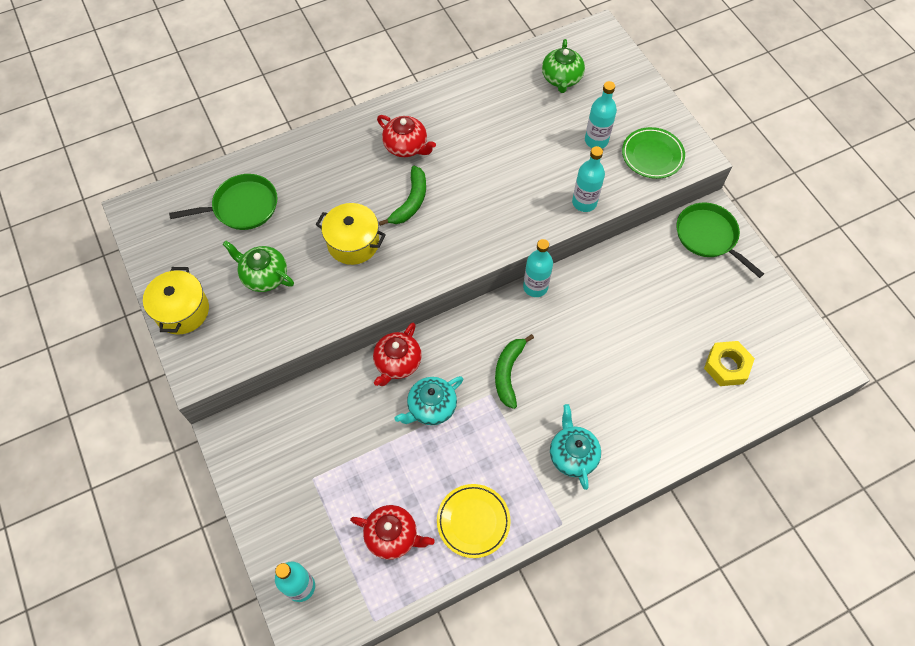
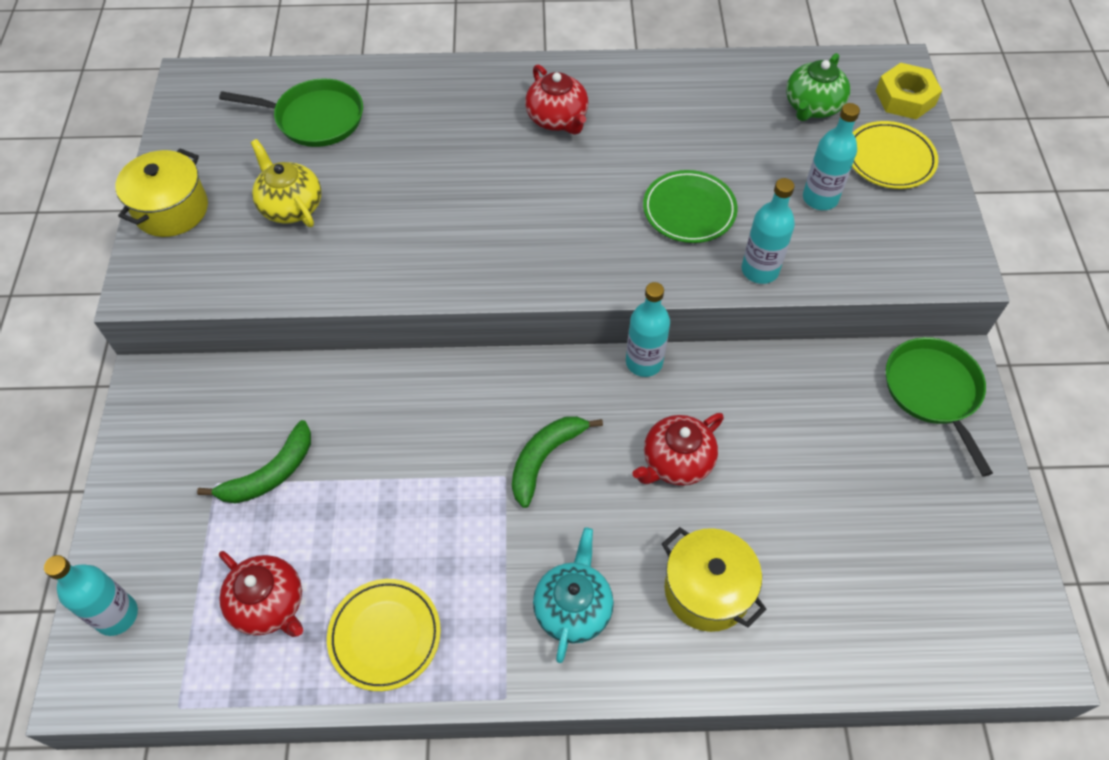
camera: 25 degrees right, 5 degrees down
green teapot [222,241,294,292] -> yellow teapot [251,139,322,227]
yellow pot [316,203,386,265] -> yellow pot moved to [662,527,767,632]
red teapot [373,323,422,386] -> red teapot moved to [632,413,724,486]
green banana [379,166,426,226] -> green banana moved to [197,420,311,503]
turquoise teapot [394,376,463,425] -> none
green plate [622,127,685,179] -> green plate moved to [643,170,738,243]
yellow nut [704,341,755,386] -> yellow nut moved to [876,63,942,119]
none -> yellow plate [852,121,938,189]

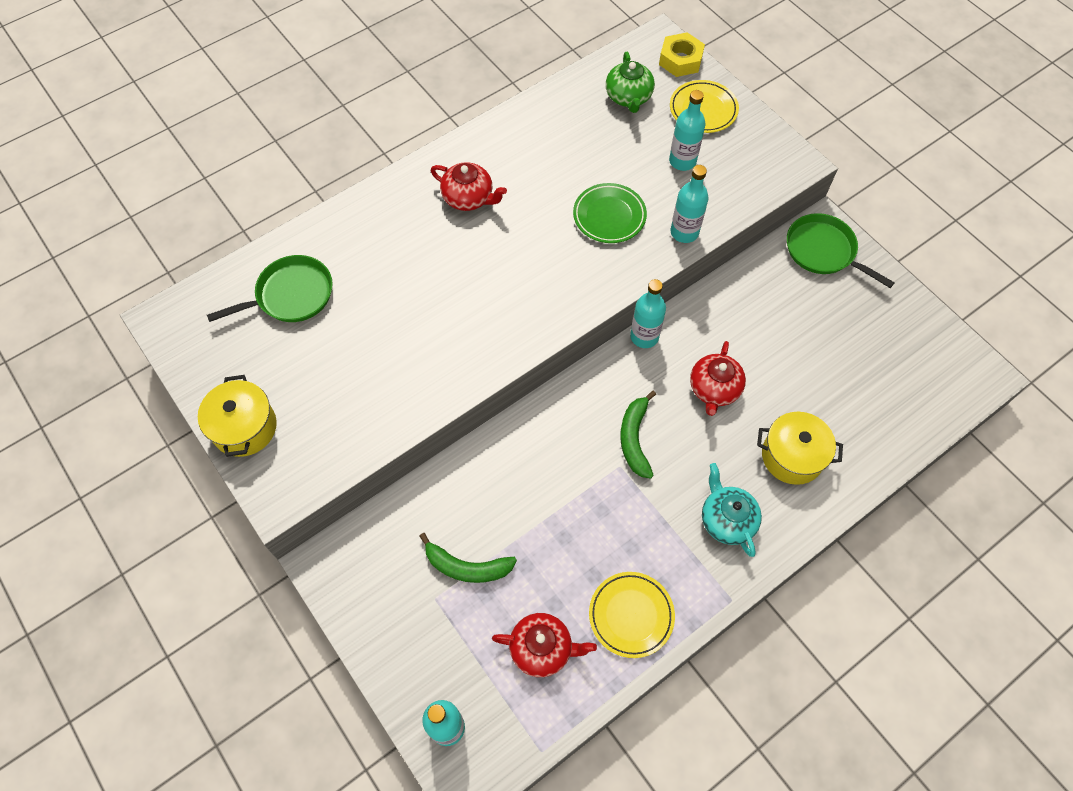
camera: 35 degrees left, 5 degrees up
green banana [197,420,311,503] -> green banana turned 90 degrees clockwise [420,533,517,583]
yellow teapot [251,139,322,227] -> none

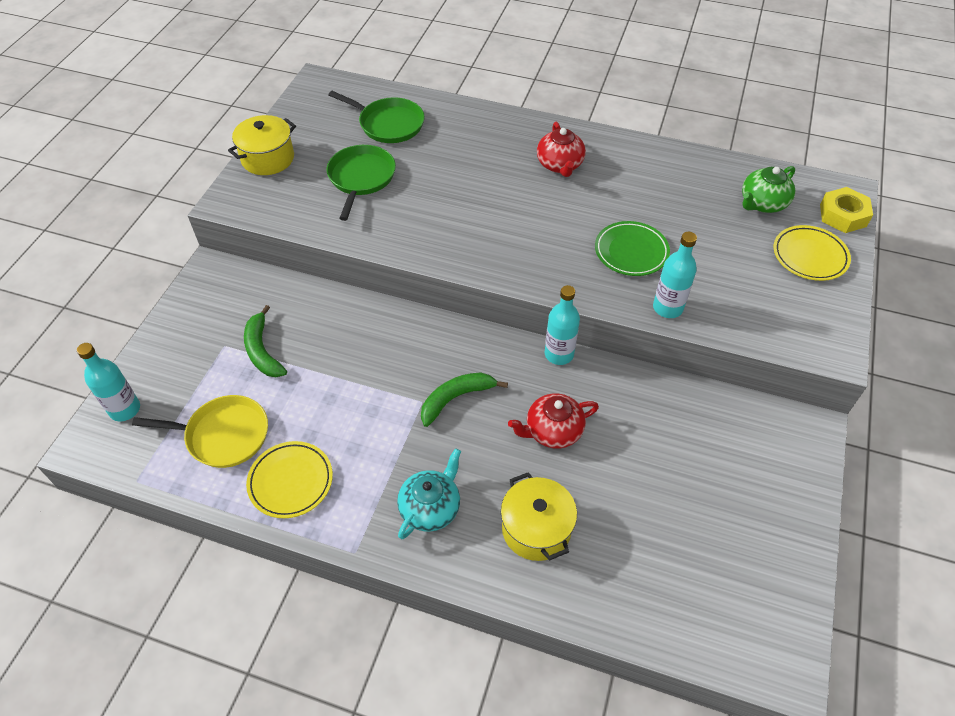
camera: 55 degrees right, 10 degrees down
red teapot [492,613,597,677] -> yellow pan [132,395,268,468]
turquoise bottle [669,90,705,171] -> none
green pan [787,213,895,288] -> green pan moved to [326,145,396,221]

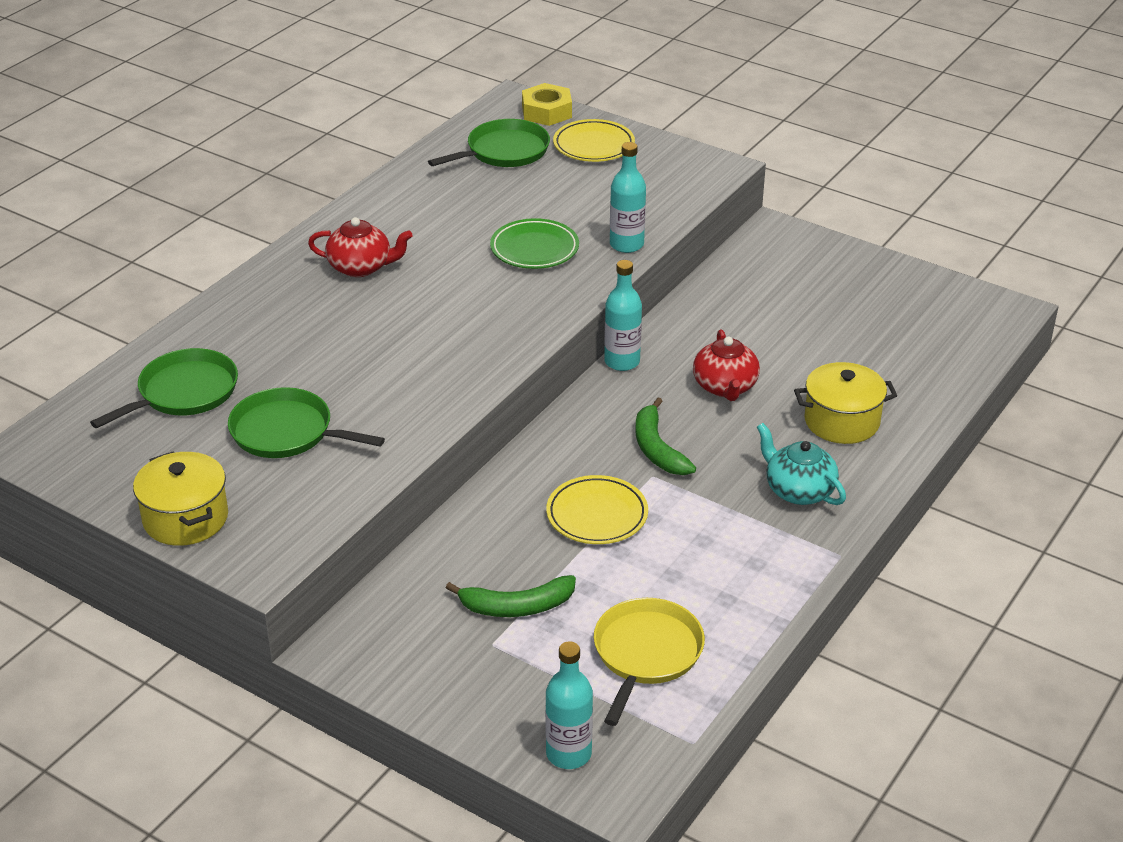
camera: 75 degrees left, 15 degrees down
yellow plate [246,441,333,518] -> yellow plate moved to [546,475,648,544]
green teapot [742,166,795,213] -> green pan [428,119,550,167]

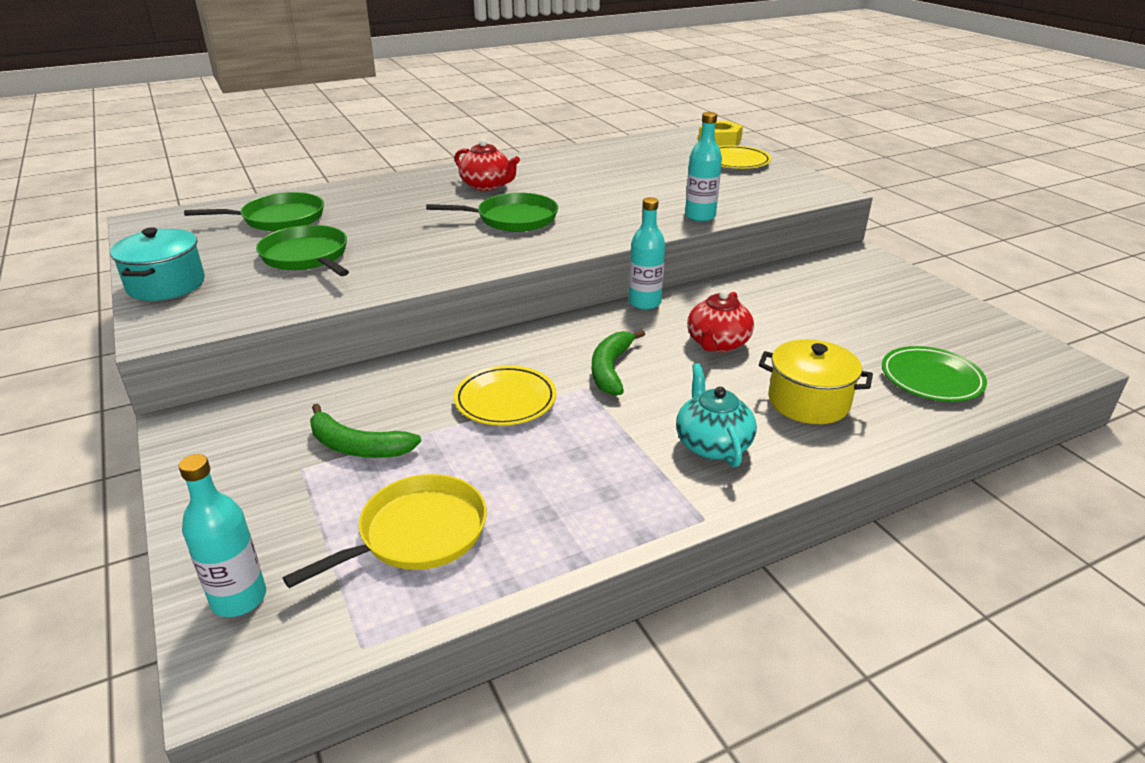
camera: 30 degrees right, 5 degrees down
yellow pot [133,451,228,546] -> turquoise pot [110,227,205,301]
green pan [428,119,550,167] -> green pan moved to [426,193,558,232]
green plate [490,218,579,269] -> green plate moved to [882,346,987,402]

